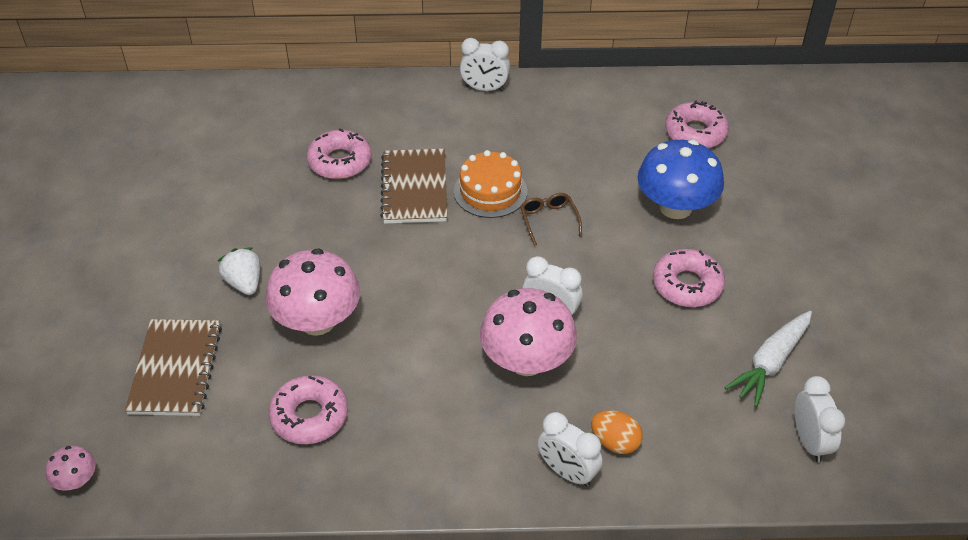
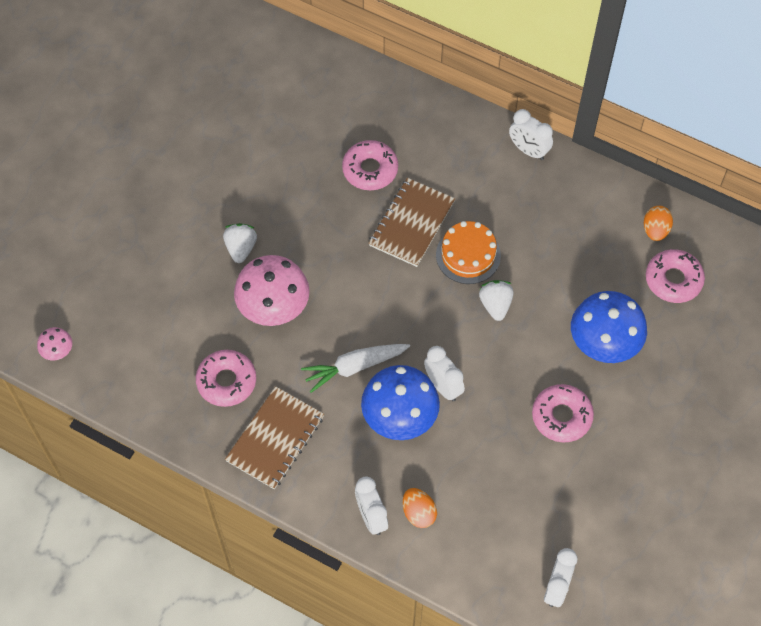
camera: 30 degrees right, 15 degrees up
brown notebook [125,319,222,416] -> brown notebook moved to [225,386,324,489]
pink mushroom [480,288,577,376] -> blue mushroom [361,365,440,440]
brown glasses [520,193,582,246] -> white strawberry [479,280,514,321]
white carrot [724,311,812,407] -> white carrot moved to [301,344,410,393]
none -> orange egg [644,206,673,241]

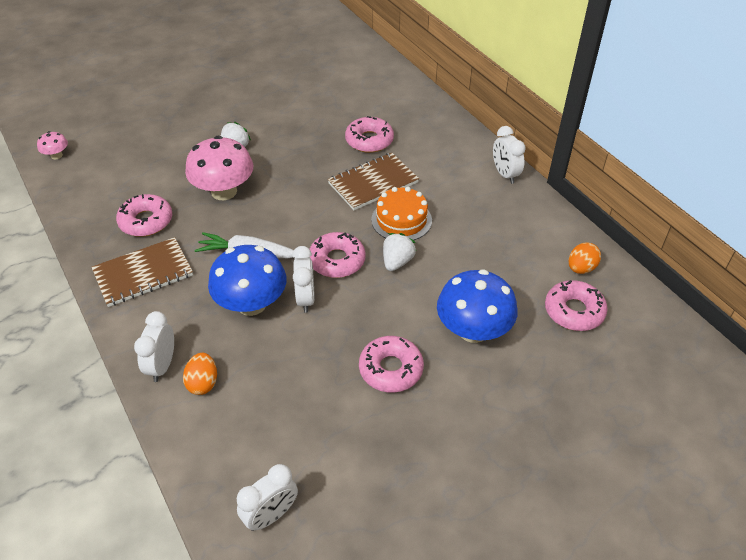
camera: 30 degrees right, 15 degrees down
none -> pink donut [309,232,366,278]

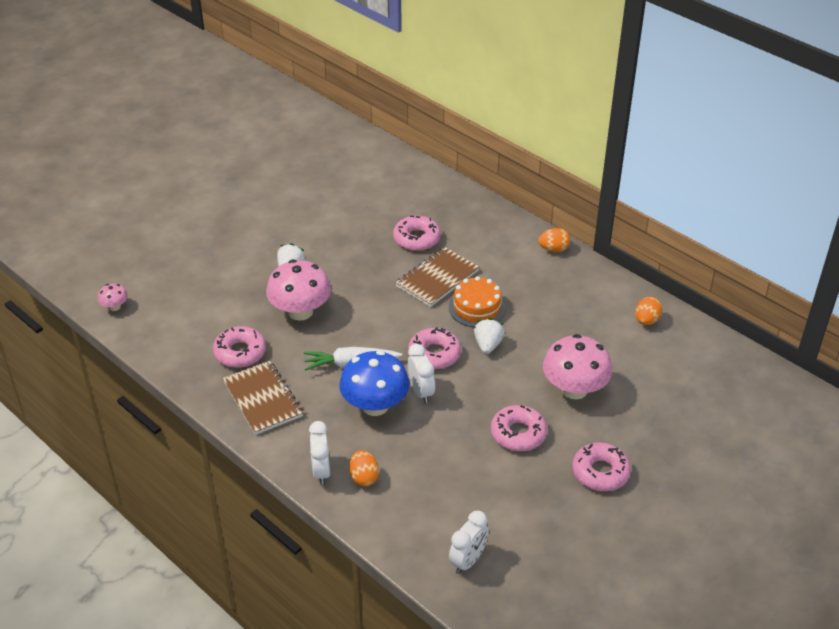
camera: 15 degrees left, 5 degrees down
brown notebook [91,237,193,307] -> brown notebook turned 75 degrees counterclockwise [223,361,303,435]
blue mushroom [437,269,518,343] -> pink mushroom [543,334,612,399]
white clock [493,126,526,184] -> orange egg [539,228,571,252]
pink donut [545,280,608,331] -> pink donut moved to [572,442,631,491]

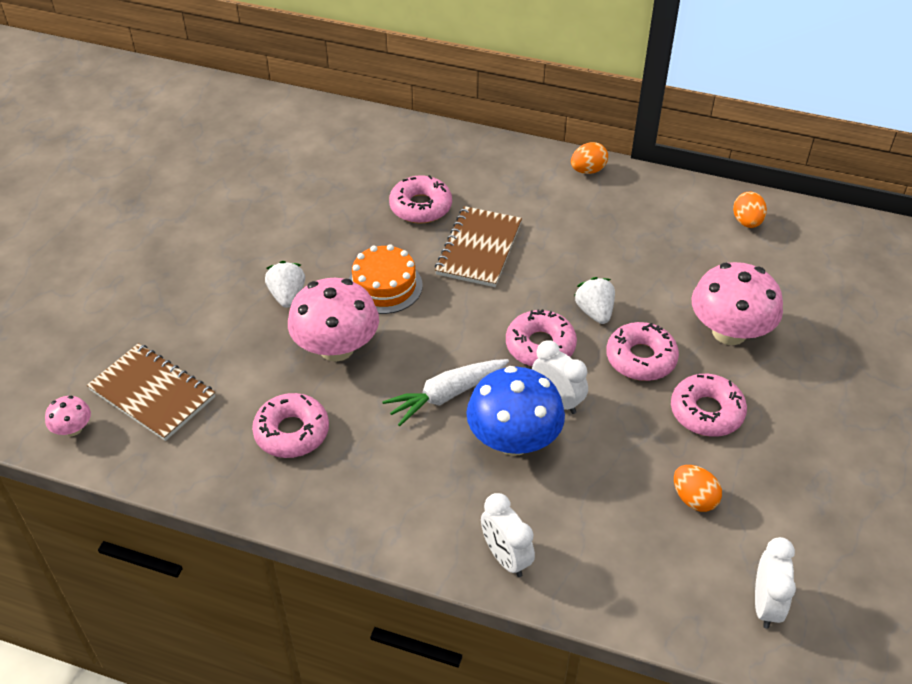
camera: 25 degrees left, 5 degrees up
brown notebook [223,361,303,435] -> brown notebook moved to [87,343,215,441]
orange egg [349,450,379,486] -> orange egg moved to [674,465,722,512]
orange cake [449,276,506,328] -> orange cake moved to [349,244,423,314]
pink donut [572,442,631,491] -> pink donut moved to [606,322,679,381]

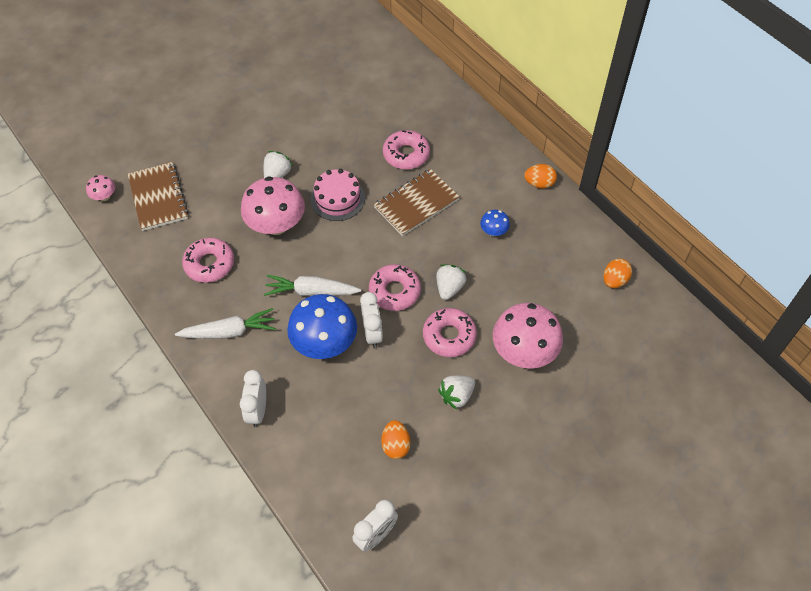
camera: 35 degrees right, 10 degrees up
orange cake [349,244,423,314] -> pink cake [310,169,365,221]
pink donut [671,374,747,437] -> white strawberry [438,375,475,410]
none -> white carrot [175,308,276,339]
none -> blue mushroom [480,210,510,236]

